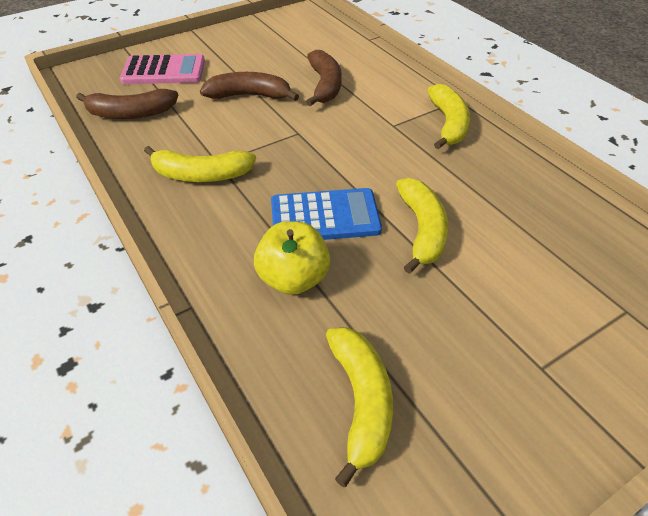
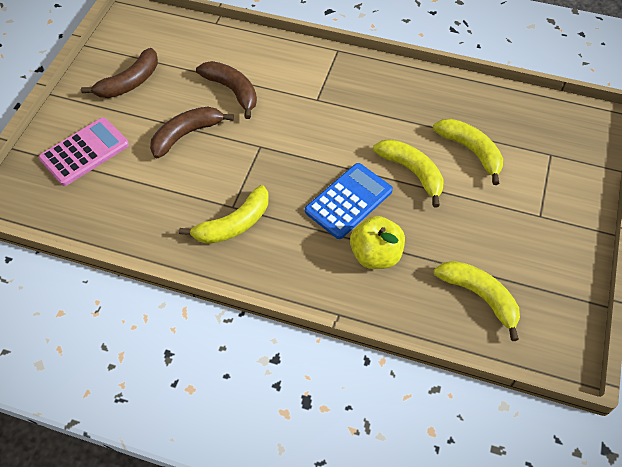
camera: 40 degrees left, 10 degrees up
brown banana [76,89,178,119] -> brown banana moved to [81,48,158,98]
yellow banana [427,84,470,150] -> yellow banana moved to [433,118,503,185]

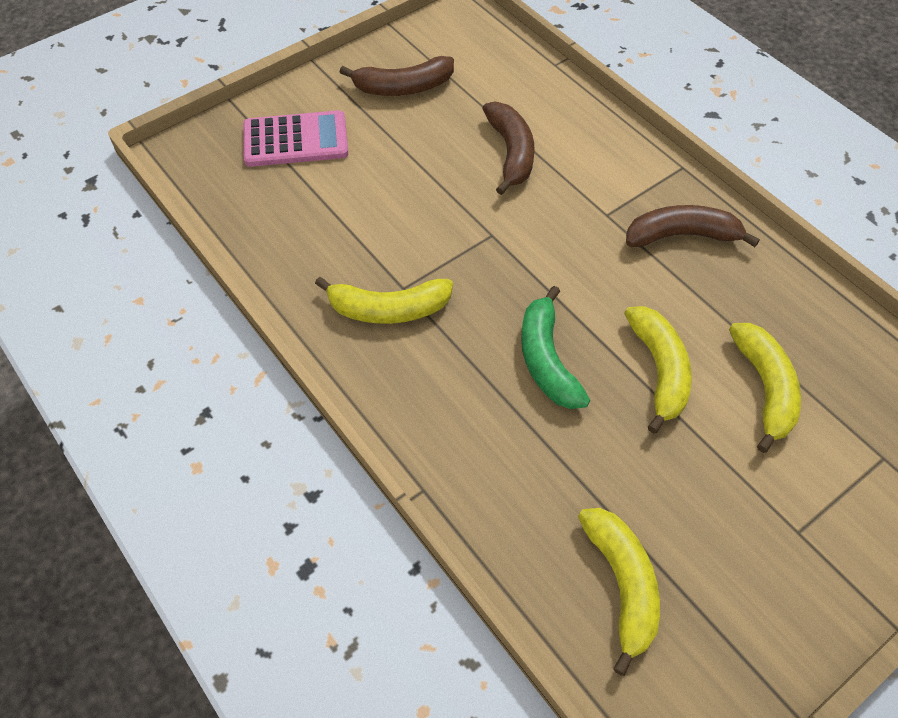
camera: 35 degrees right, 0 degrees up
brown banana [150,107,234,158] -> brown banana moved to [626,205,760,247]
blue calculator [305,163,393,239] -> green banana [521,286,590,409]
yellow apple [350,216,405,269] -> none

